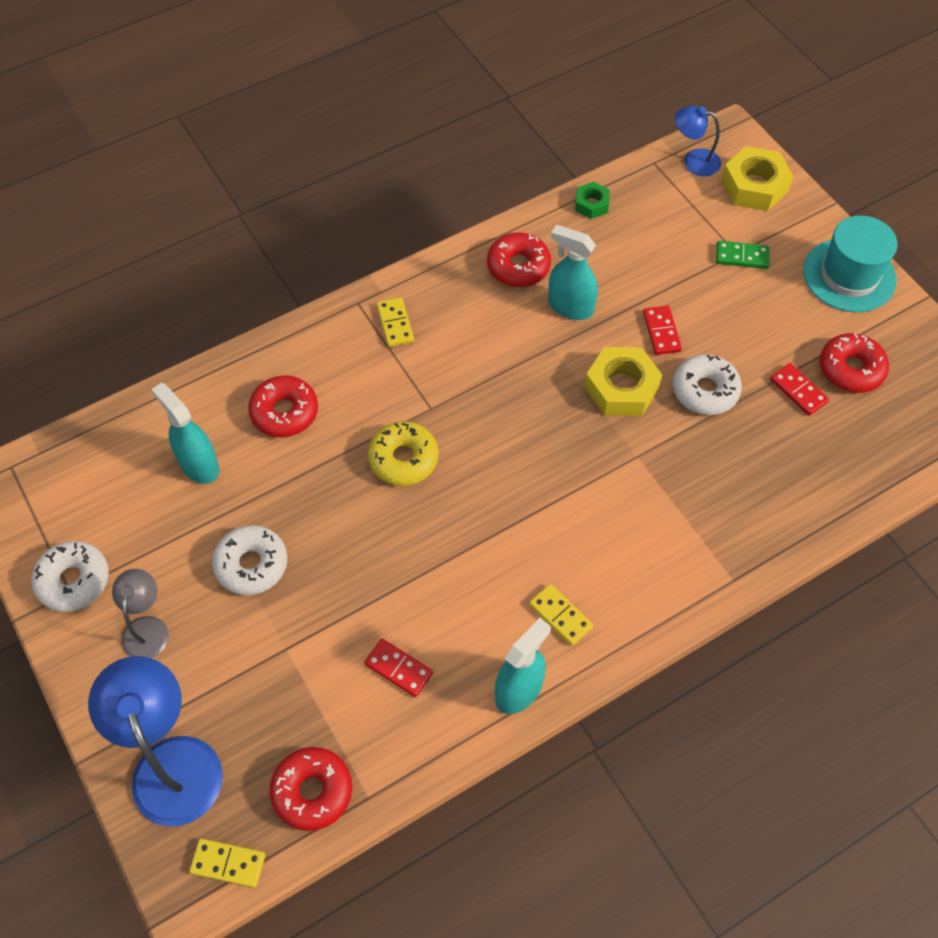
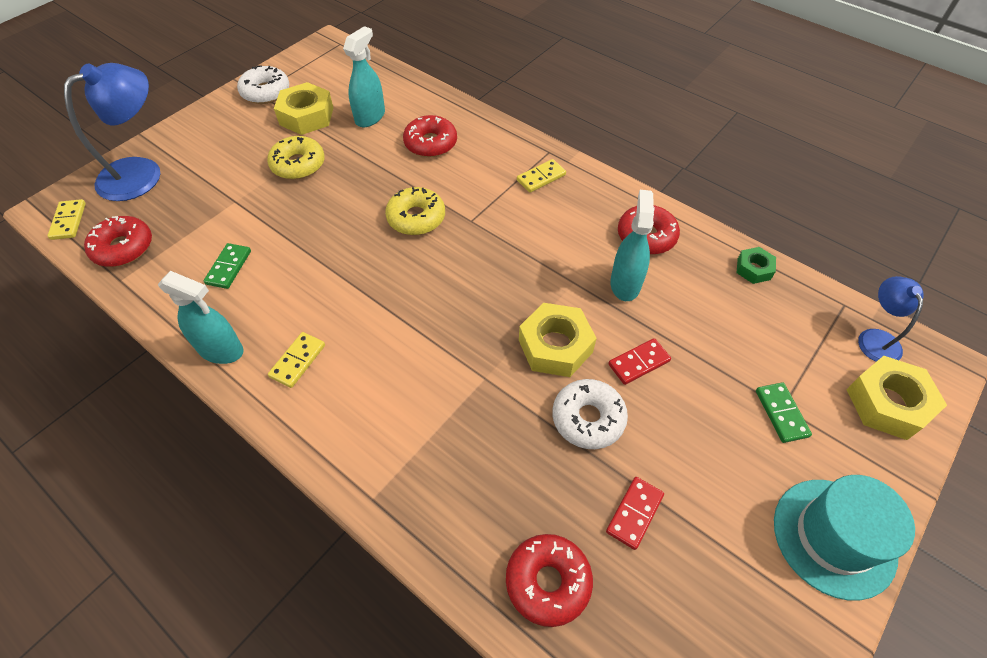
camera: 70 degrees right, 5 degrees down
grey lamp [112,569,169,658] -> none
white donut [212,525,287,595] -> yellow donut [267,136,325,180]
red domino [364,639,433,697] -> green domino [204,243,251,289]
red donut [820,333,889,393] -> red donut moved to [506,534,593,627]
none -> yellow nut [274,82,333,135]

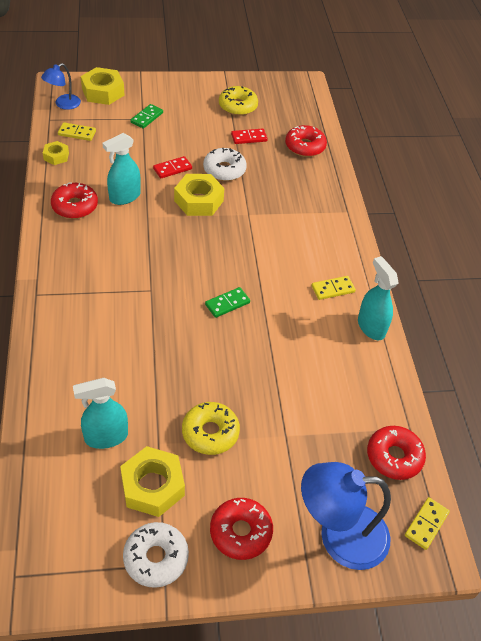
camera: 140 degrees left, 5 degrees down
green domino [204,243,251,289] -> green domino moved to [205,287,250,318]
yellow donut [385,187,445,235] -> yellow donut moved to [219,86,258,116]
red donut [403,115,457,157] -> red donut moved to [210,498,273,560]
yellow domino [517,159,566,193] -> yellow domino moved to [58,122,96,141]
red domino [608,338,671,385] -> red domino turned 45 degrees counterclockwise [153,156,192,178]
green nut [737,247,776,284] -> yellow nut [43,141,69,165]
turquoise hat [774,475,915,601] -> none

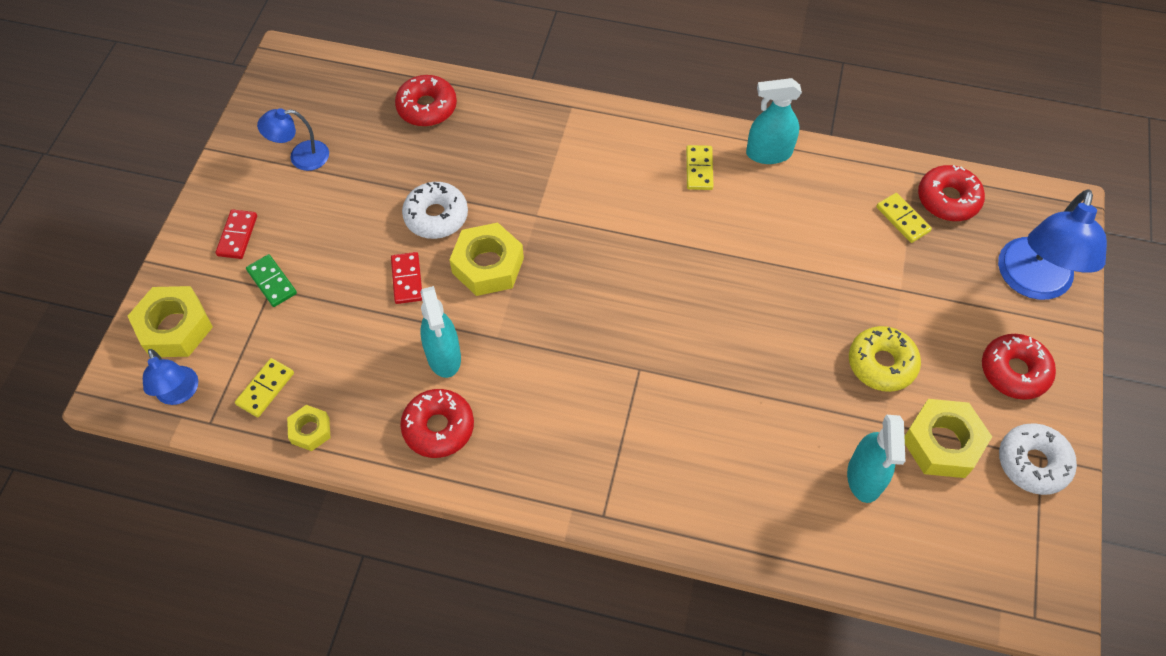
camera: 65 degrees left, 10 degrees up
green domino [205,287,250,318] -> none
yellow donut [219,86,258,116] -> blue lamp [257,108,329,171]
red domino [231,128,268,144] -> red domino moved to [215,209,257,259]
yellow domino [405,497,450,550] -> yellow domino moved to [876,193,932,243]

